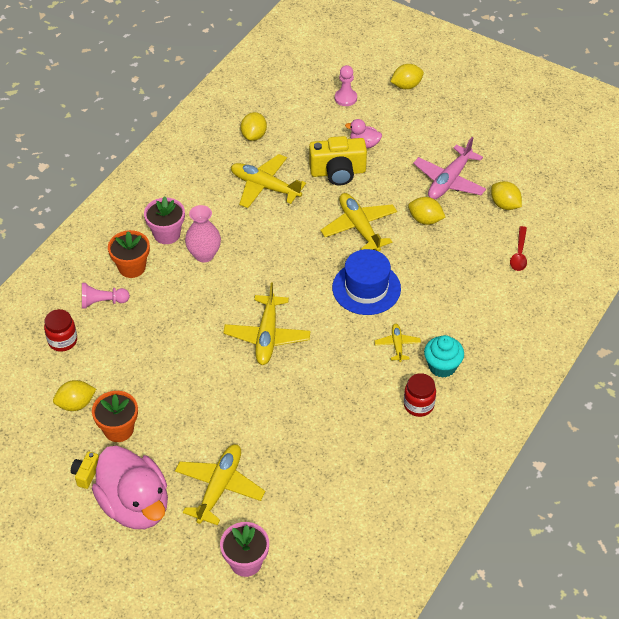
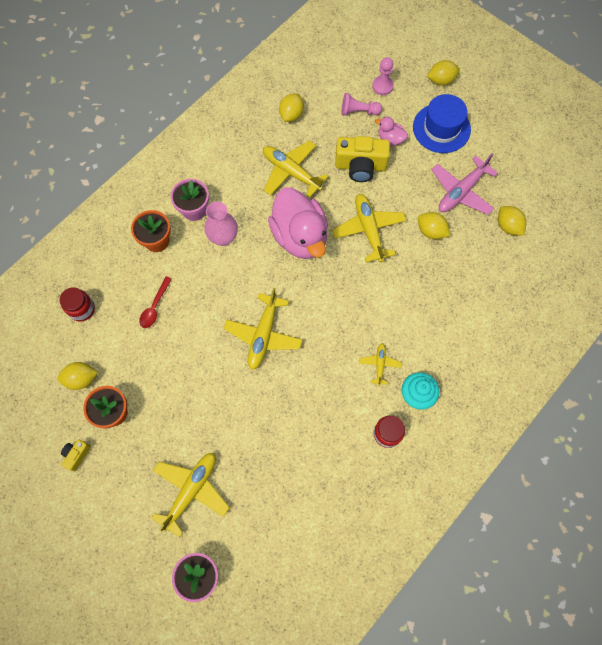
camera: 10 degrees right, 20 degrees up
pink pawn [82,283,130,309] -> pink pawn moved to [342,93,382,116]
pink duck [92,446,168,529] -> pink duck moved to [268,187,328,259]
blue hat [332,249,401,315] -> blue hat moved to [413,94,471,153]
red spoon [510,226,527,271] -> red spoon moved to [139,276,172,328]

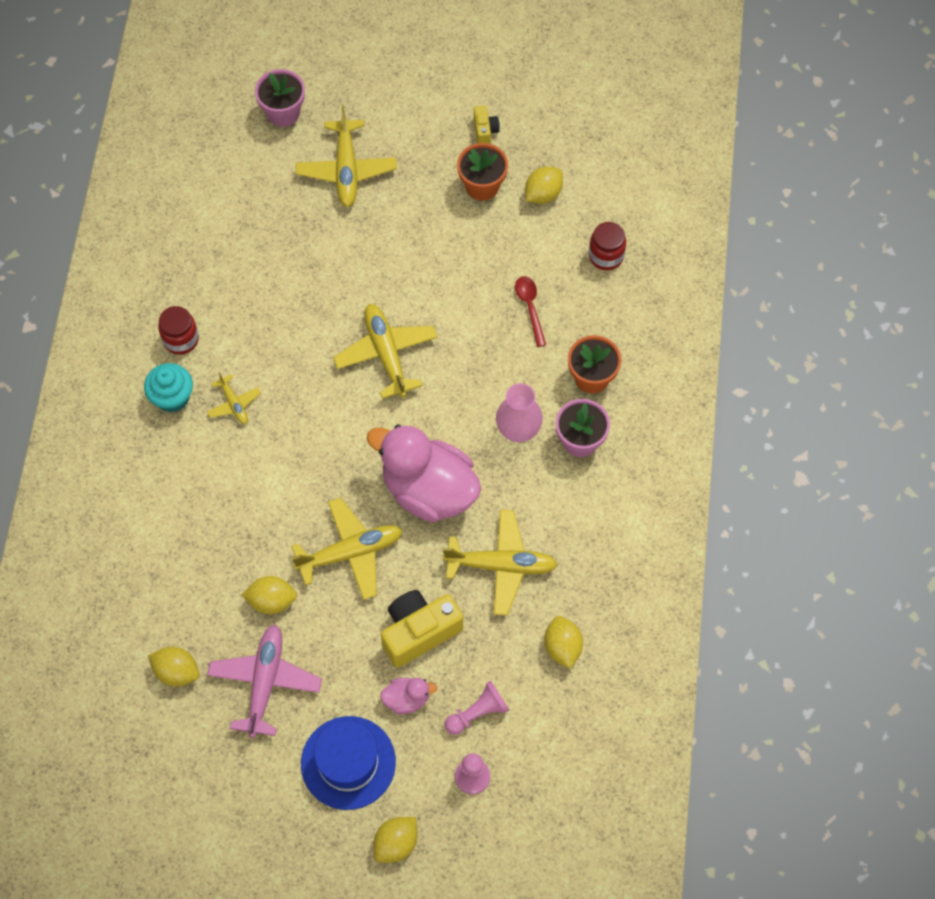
camera: 145 degrees right, 5 degrees down
yellow plane [332,194,407,262] -> yellow plane turned 60 degrees counterclockwise [292,498,402,600]

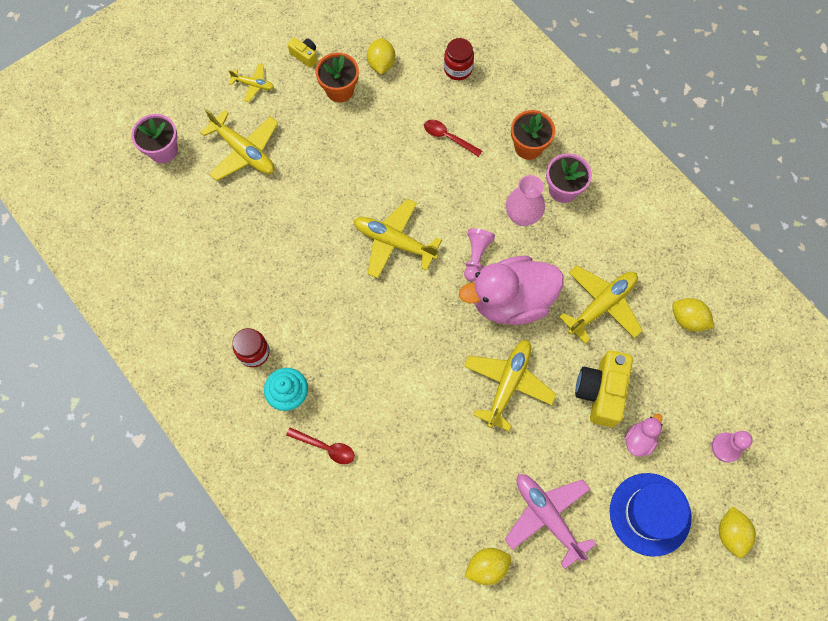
camera: 45 degrees left, 5 degrees up
yellow plane [207,372,261,424] -> yellow plane moved to [228,63,274,102]
yellow lemon [242,576,297,614] -> none
pink pawn [445,681,509,735] -> pink pawn moved to [464,228,495,282]
none -> red spoon [286,427,355,464]

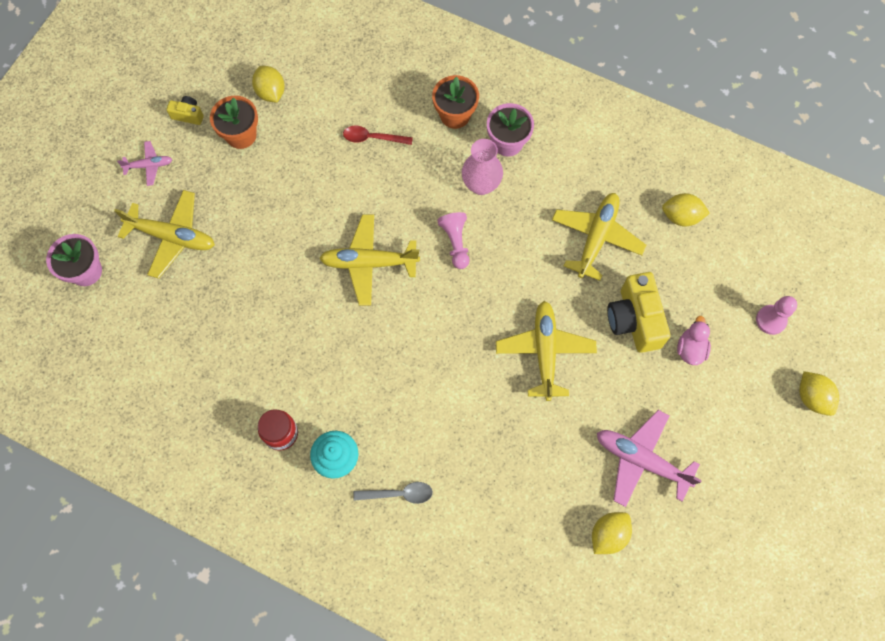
camera: 25 degrees left, 0 degrees up
yellow plane [228,63,274,102] -> pink plane [117,141,172,186]
red spoon [286,427,355,464] -> grey spoon [353,482,433,504]
red jar [444,38,474,80] -> none
pink duck [459,256,564,325] -> none
blue hat [610,473,692,557] -> none

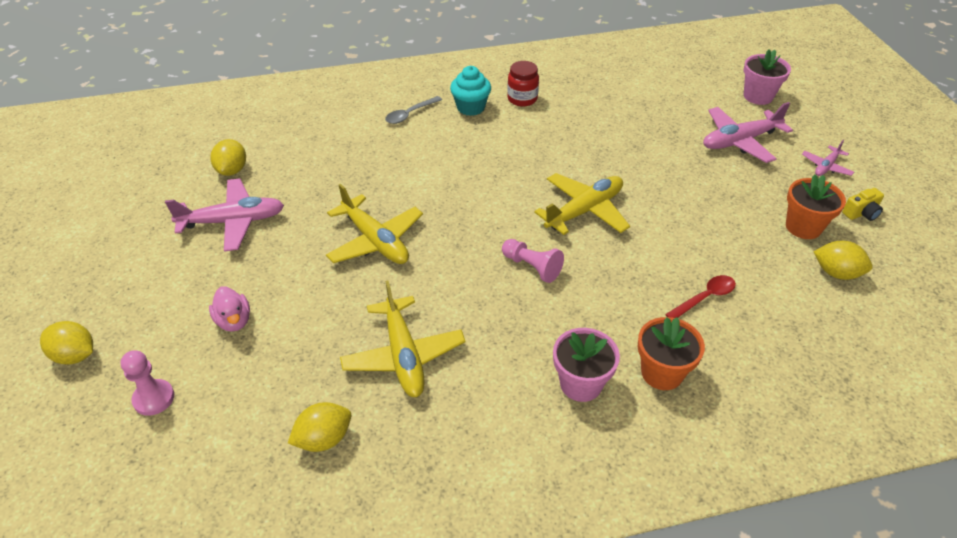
camera: 140 degrees right, 25 degrees down
yellow plane [114,190,215,278] -> pink plane [703,102,793,163]
pink vase [462,139,503,195] -> none
yellow camera [607,272,670,353] -> none

